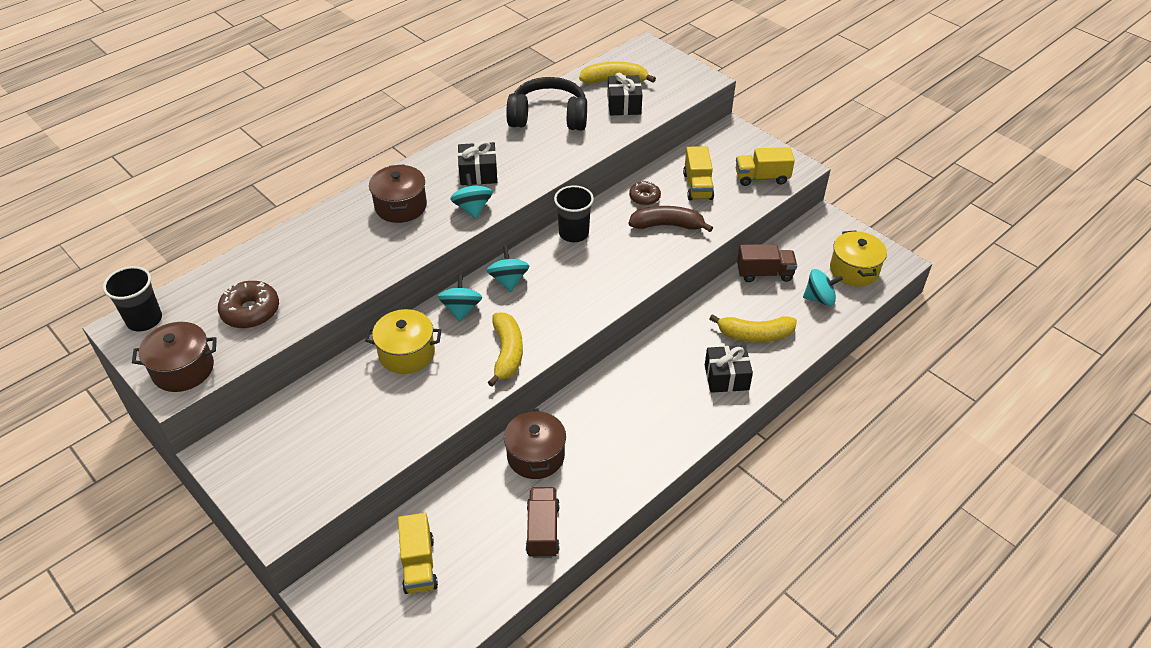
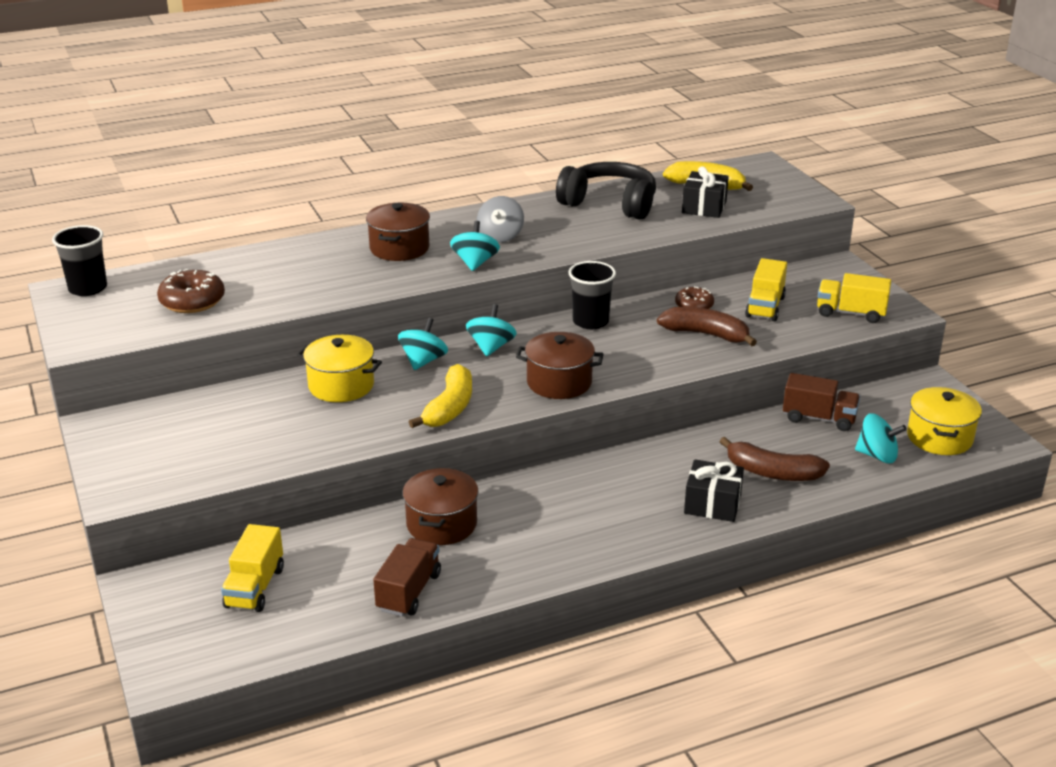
camera: 20 degrees right, 15 degrees down
brown pot [132,322,217,392] -> brown pot moved to [516,332,604,399]
black gift [458,141,497,185] -> grey spinning top [477,196,524,243]
yellow banana [709,314,797,342] -> brown banana [719,437,830,481]

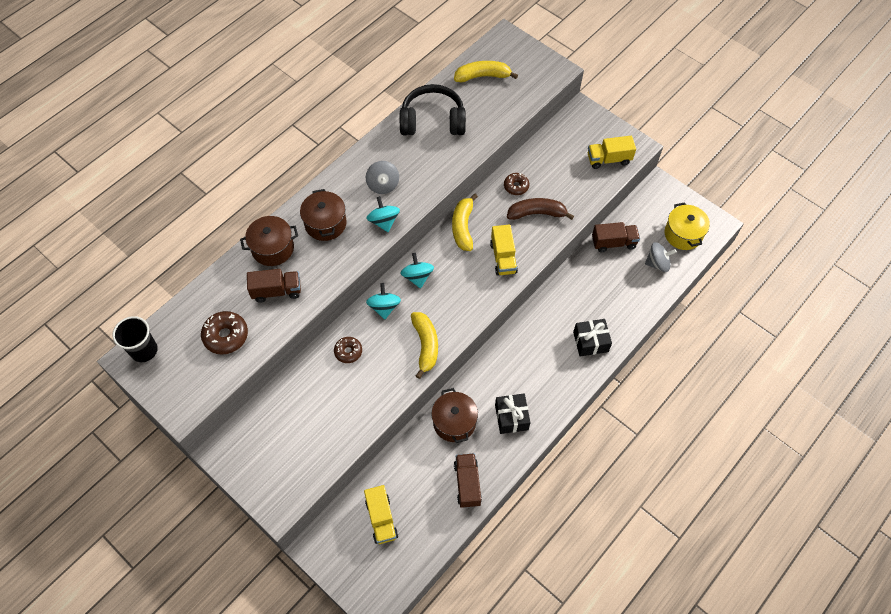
camera: 25 degrees left, 30 degrees up
yellow pot [297,335,382,402] -> brown donut [334,337,362,363]
brown pot [516,332,604,399] -> brown pot moved to [240,216,298,266]
black cup [568,261,616,329] -> yellow banana [452,194,478,251]
black gift [682,166,729,218] -> black gift moved to [495,394,530,434]
brown banana [719,437,830,481] -> none
yellow truck [745,258,787,321] -> yellow truck moved to [490,224,518,276]
turquoise spinning top [855,413,907,463] -> grey spinning top [645,242,677,272]
none -> brown truck [247,269,301,303]

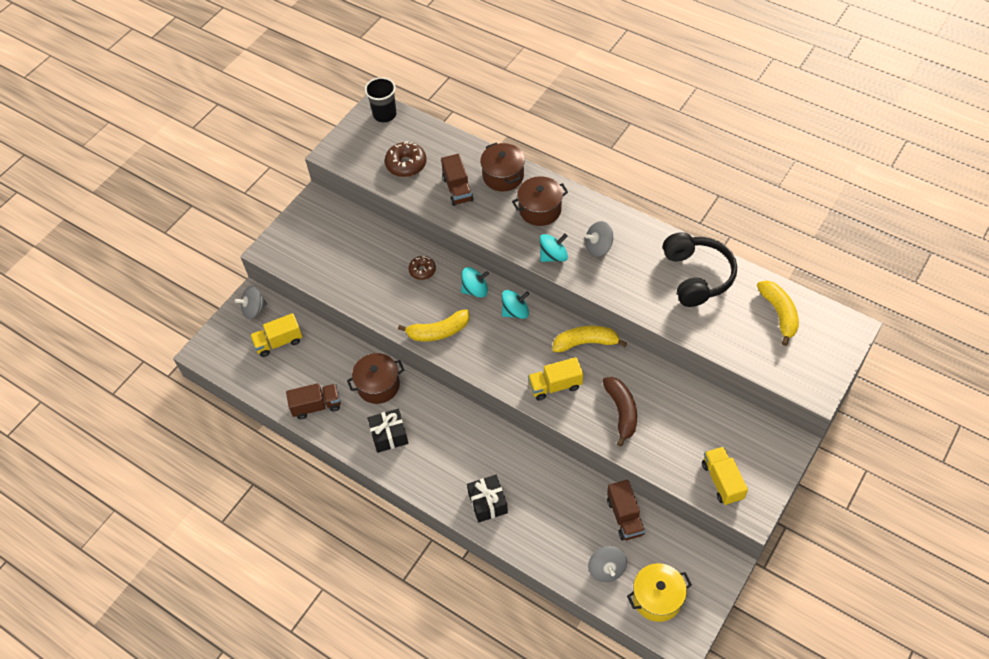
camera: 85 degrees right, 5 degrees down
brown donut [504,173,529,195] -> none
none -> grey spinning top [235,286,267,319]

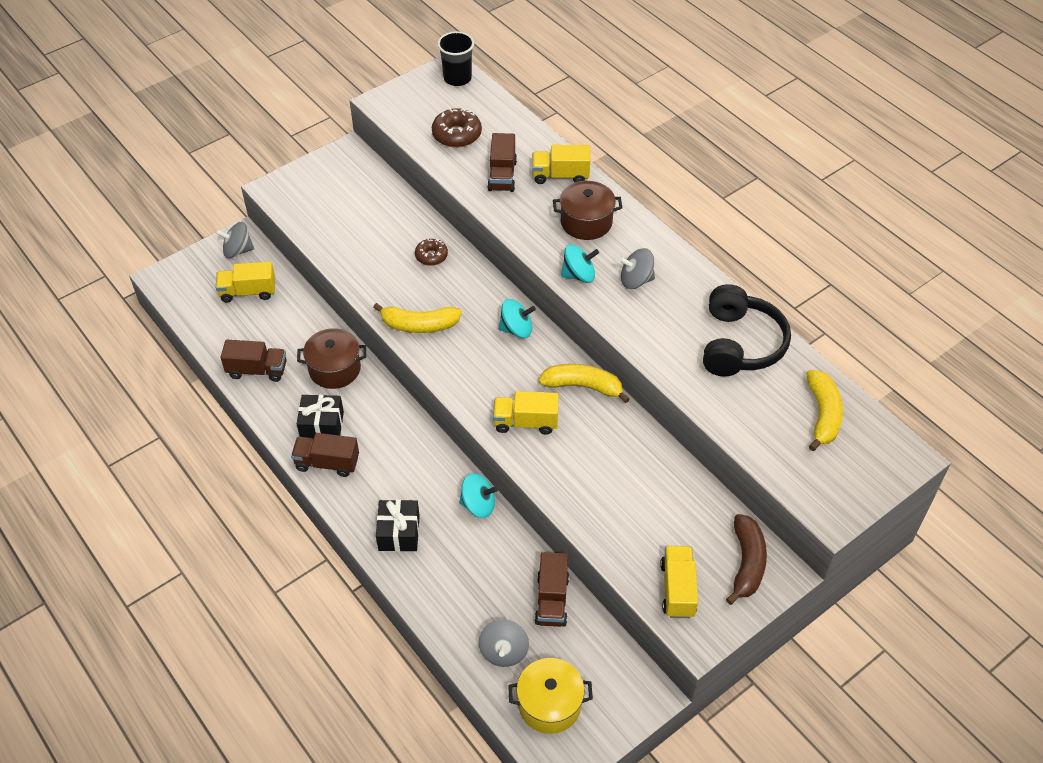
camera: 15 degrees right, 5 degrees down
turquoise spinning top [461,267,489,298] -> turquoise spinning top moved to [459,473,498,518]
brown pot [480,142,525,191] -> yellow truck [532,145,590,184]
brown banana [602,377,637,447] -> brown banana moved to [726,514,767,605]
none -> brown truck [291,433,359,477]

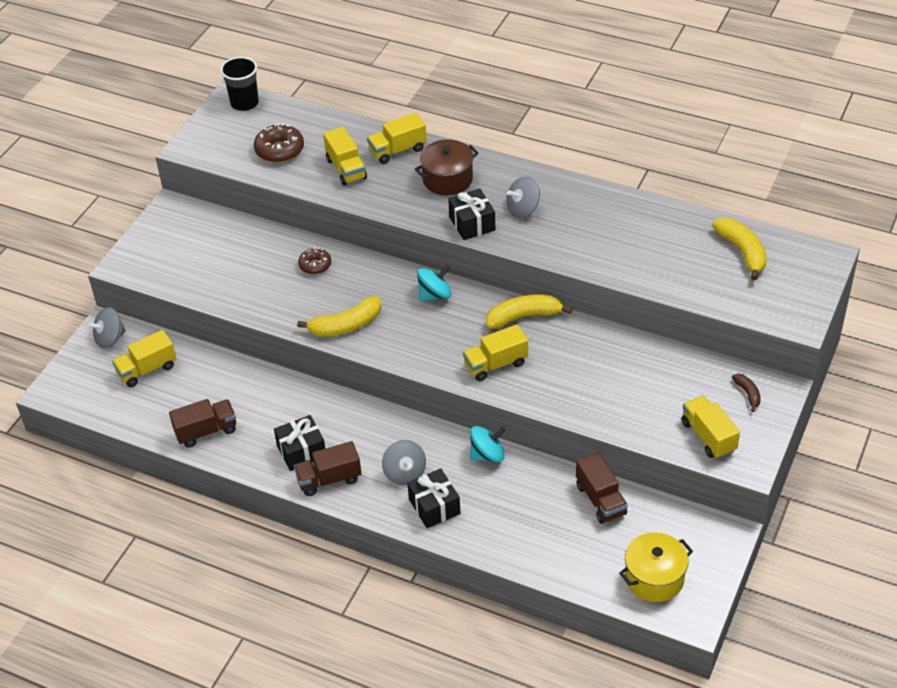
camera: 25 degrees left, 5 degrees down
brown pot [297,328,366,389] -> none
grey spinning top [479,620,529,667] -> grey spinning top moved to [382,440,426,485]
brown truck [487,133,517,192] -> yellow truck [323,127,367,186]
turquoise spinning top [561,244,599,283] -> black gift [448,189,495,240]
black headphones [703,284,791,377] -> none
brown banana [726,514,767,605] -> brown banana [732,374,761,412], size x0.54

